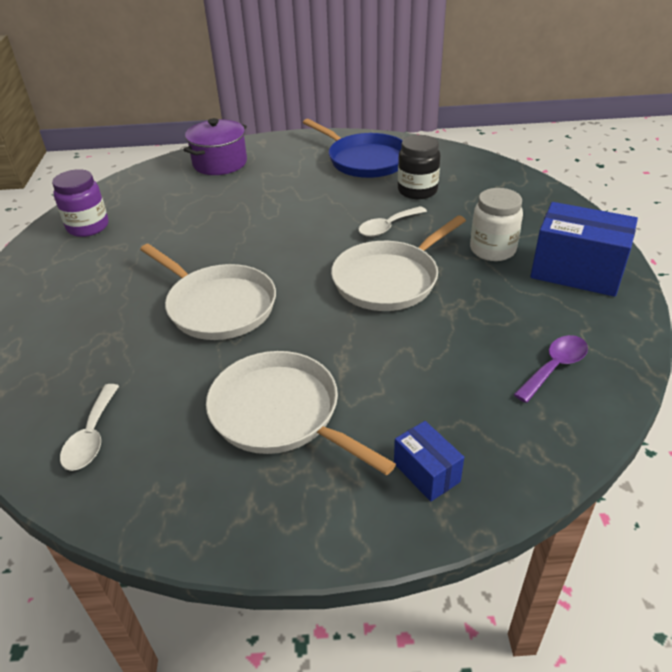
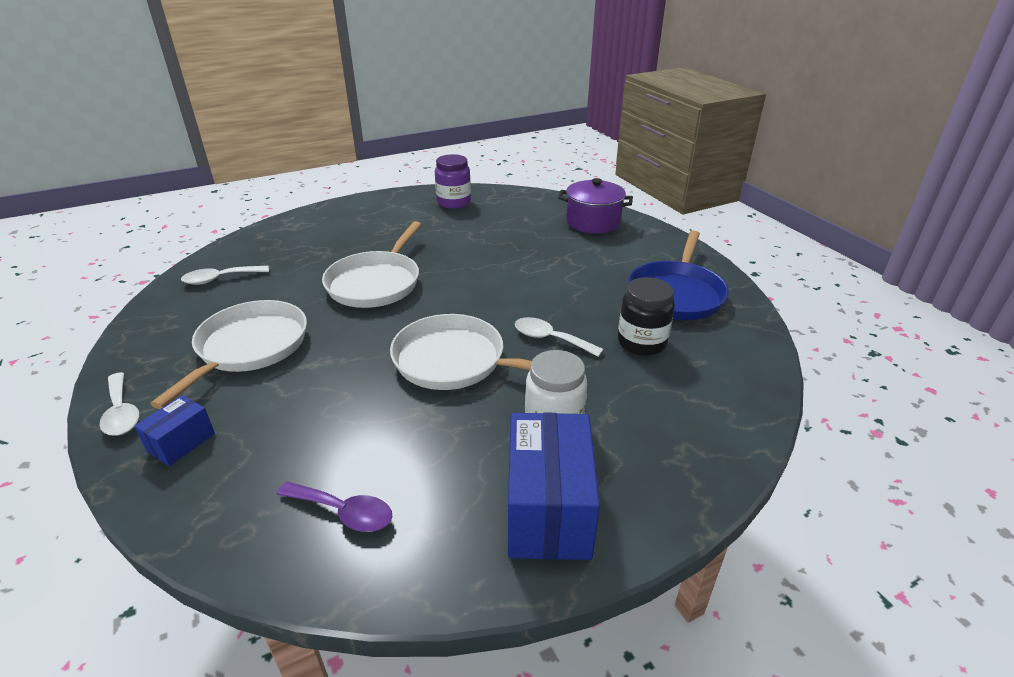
camera: 65 degrees right, 5 degrees down
none -> white spoon [100,372,139,436]

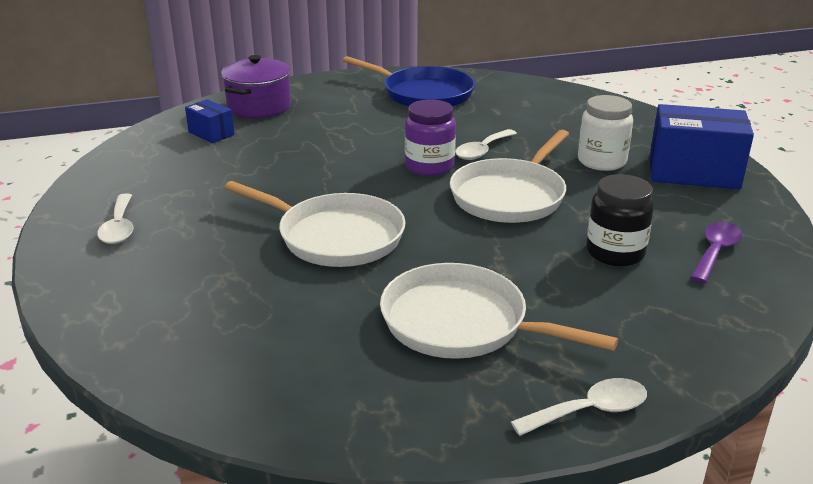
camera: 80 degrees left, 5 degrees down
blue box [134,395,215,466] -> blue box moved to [185,99,235,143]
white spoon [181,266,269,285] -> white spoon moved to [97,193,133,244]
purple jar [435,154,471,209] -> purple jar moved to [405,99,456,176]
black jar [618,277,675,356] -> black jar moved to [586,174,654,266]

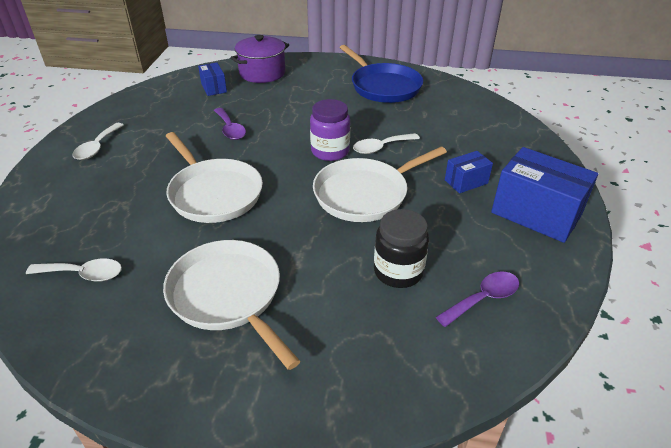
camera: 25 degrees right, 10 degrees up
white spoon [511,378,647,436] -> white spoon moved to [26,258,122,282]
white jar [578,95,633,171] -> blue box [445,151,493,193]
none -> purple spoon [214,108,246,140]

